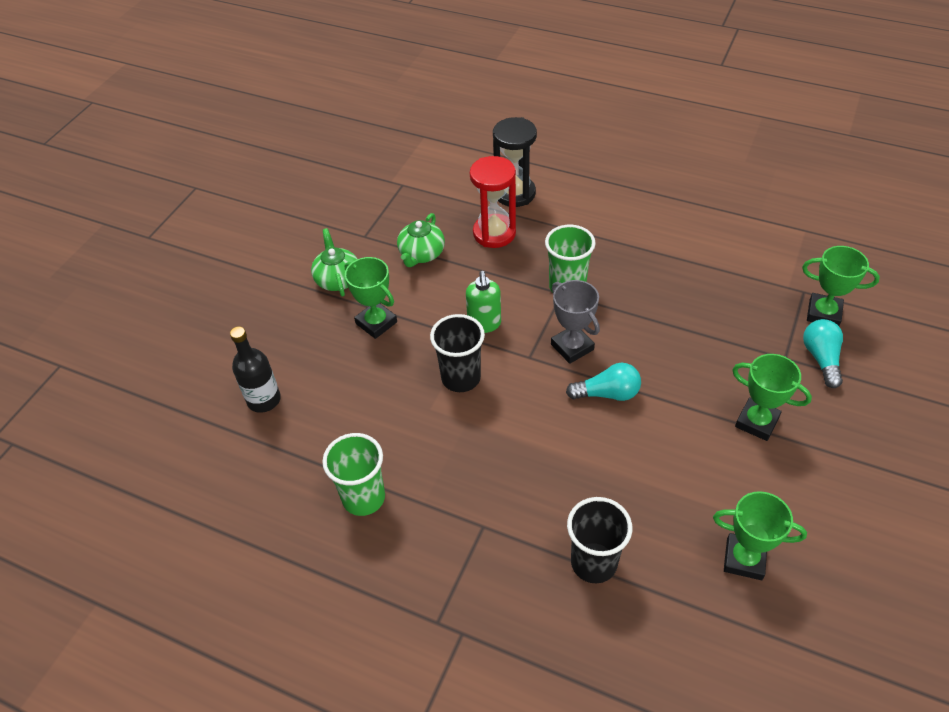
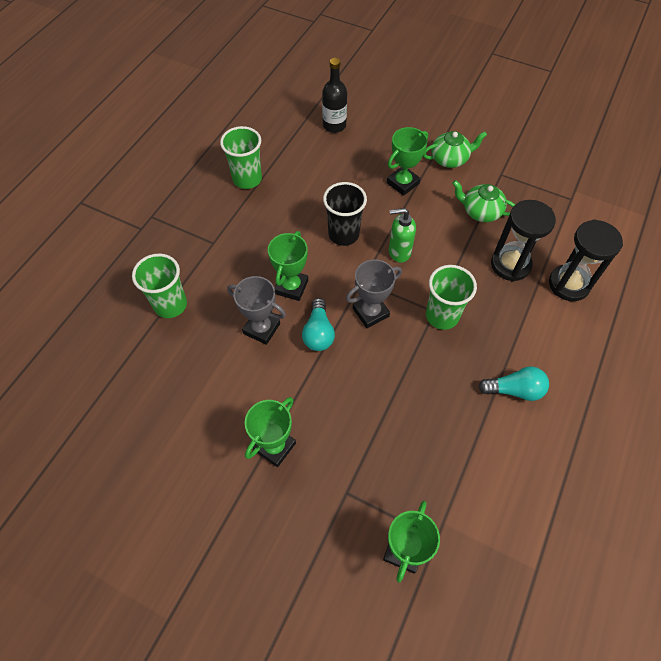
camera: 90 degrees right, 10 degrees up
red hourglass [470,156,516,248] -> black hourglass [491,200,556,282]
black cup [567,497,632,583] -> green cup [132,253,187,318]
green trophy [713,491,807,580] -> green trophy moved to [268,231,308,301]
turquoise light bulb [803,319,843,388] -> turquoise light bulb moved to [478,366,549,401]
none -> grey trophy [227,276,286,345]

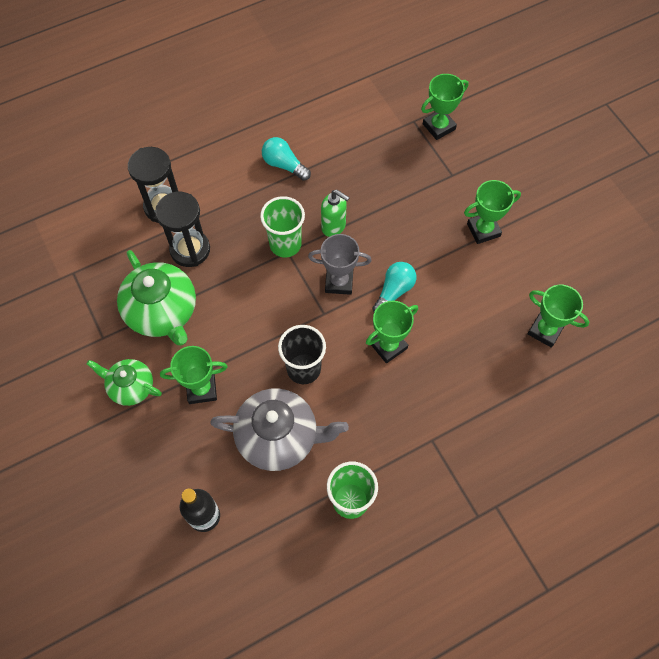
camera: 145 degrees left, 5 degrees up
green cup [132,253,187,318] -> none
grey trophy [227,276,286,345] -> none
green soap dispenser [389,208,416,263] -> green soap dispenser moved to [321,190,350,237]
green teapot [452,180,515,222] -> green teapot [117,250,196,346], size x1.68
none -> grey teapot [210,388,349,471]
none -> green trophy [528,285,589,348]

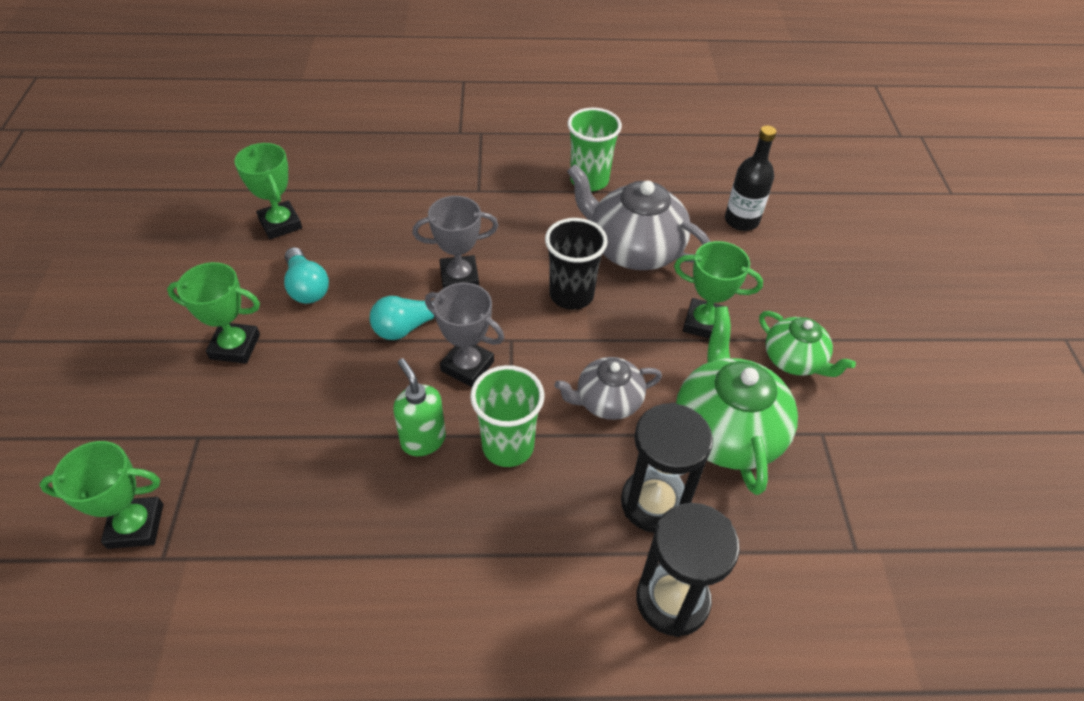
camera: 155 degrees left, 15 degrees down
turquoise light bulb [262,137,311,181] -> turquoise light bulb moved to [284,247,329,304]
green trophy [366,301,418,363] -> grey trophy [413,196,498,288]
none -> grey teapot [554,357,662,420]

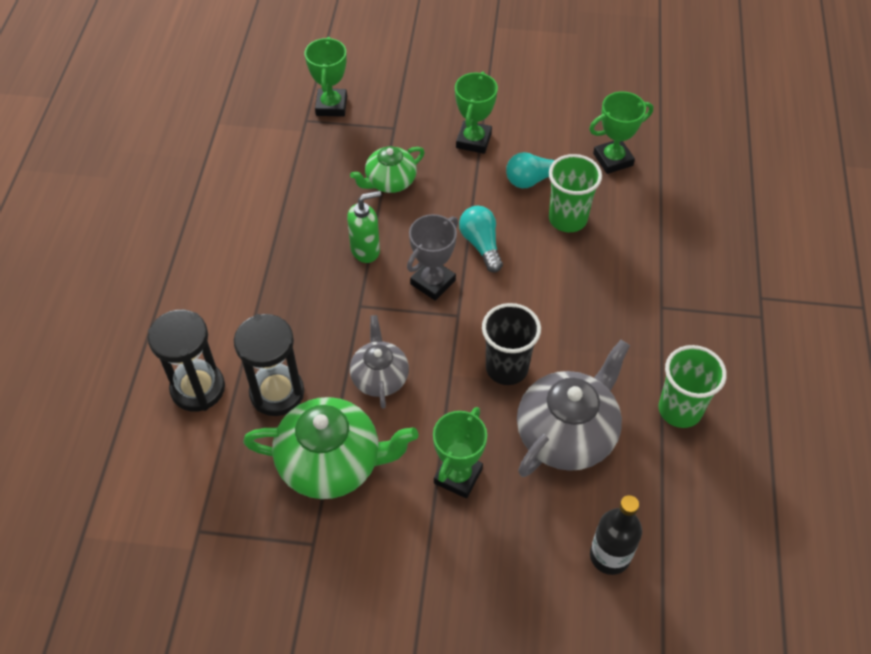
camera: 100 degrees right, 5 degrees up
grey trophy [413,196,498,288] -> none
green cup [470,365,545,467] -> green cup moved to [549,154,602,232]
green teapot [759,311,856,377] -> green teapot moved to [350,146,425,193]

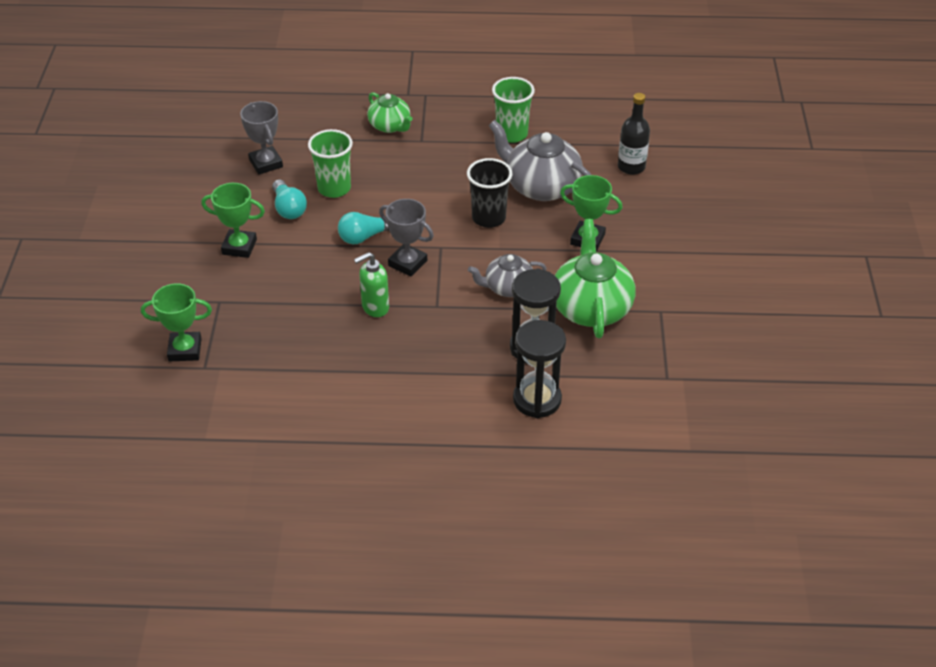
camera: 95 degrees left, 10 degrees down
green soap dispenser [347,191,381,263] -> green soap dispenser turned 90 degrees counterclockwise [354,252,389,317]
green teapot [350,146,425,193] -> green teapot moved to [367,92,412,133]
green trophy [589,91,653,174] -> grey trophy [240,101,283,174]

